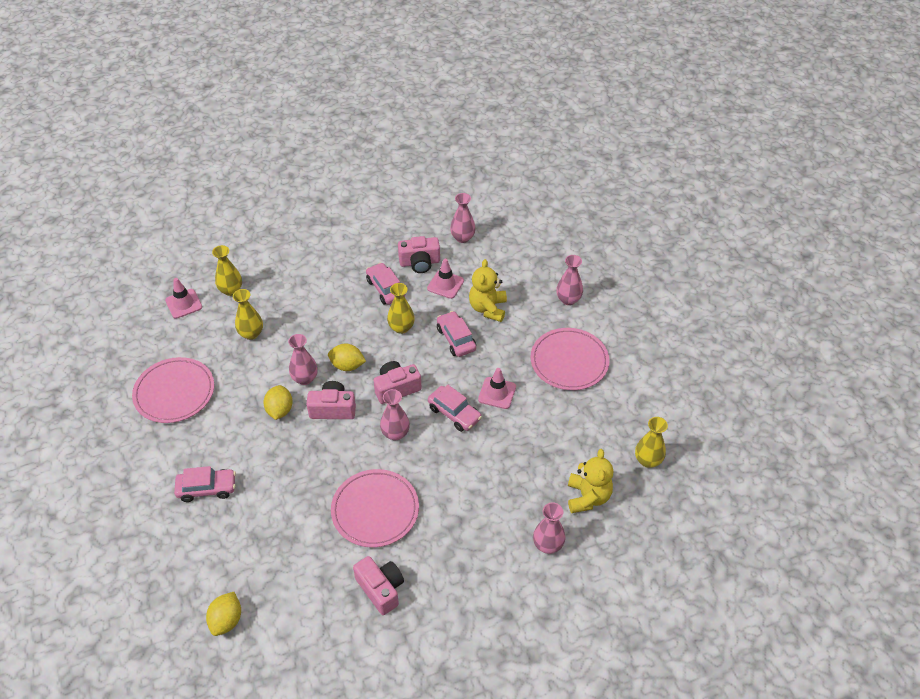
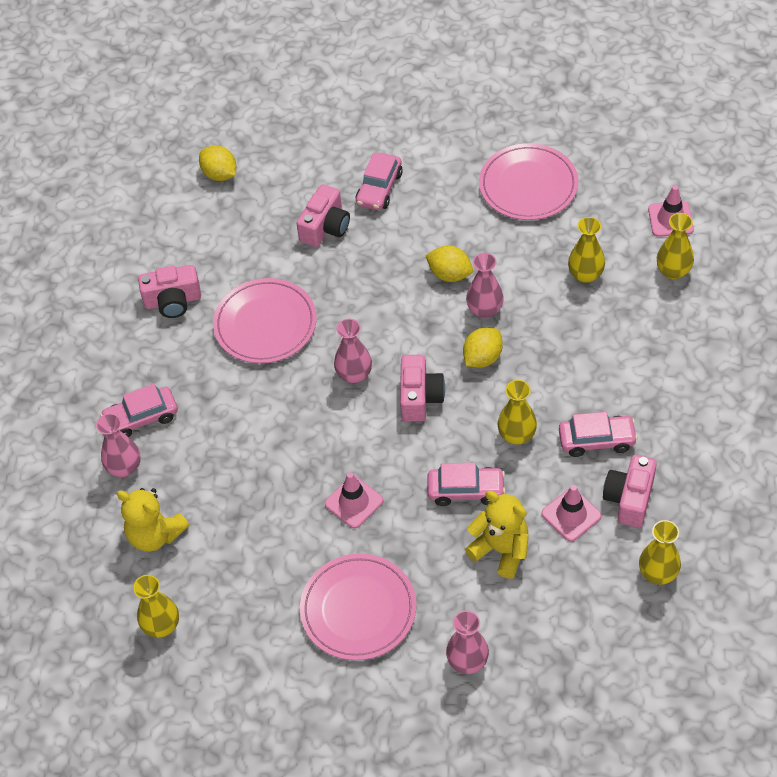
camera: 120 degrees right, 5 degrees up
pink camera [306,381,356,419] -> pink camera moved to [296,184,350,247]
pink car [428,385,482,432] -> pink car moved to [100,384,178,437]
pink vase [450,193,476,243] -> yellow vase [639,520,681,585]

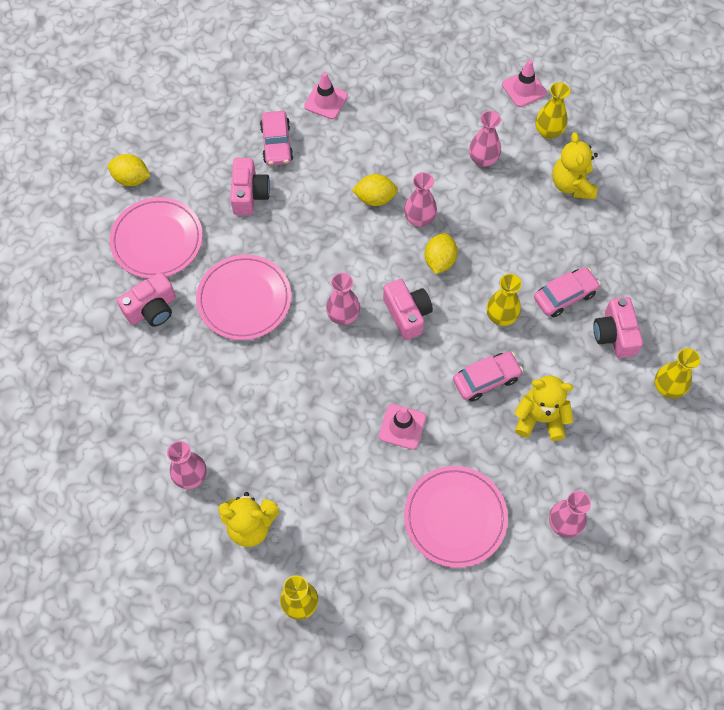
camera: 30 degrees left, 10 degrees up
pink car [100,384,178,437] -> none
pink plate [479,143,578,220] -> pink plate moved to [109,197,203,279]
pink traffic cone [542,485,602,541] -> pink traffic cone moved to [304,72,348,119]
yellow vase [568,217,605,283] -> pink vase [469,111,501,167]
none -> yellow teddy bear [552,132,598,200]

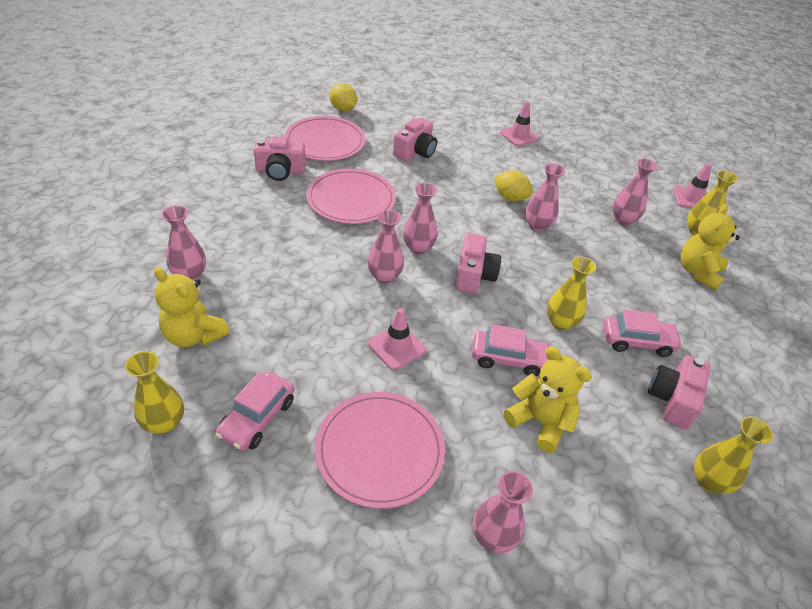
camera: 30 degrees right, 20 degrees down
pink car [260,111,293,166] -> pink car moved to [215,372,295,451]
yellow lemon [425,233,458,274] -> none
none -> pink vase [368,210,404,284]

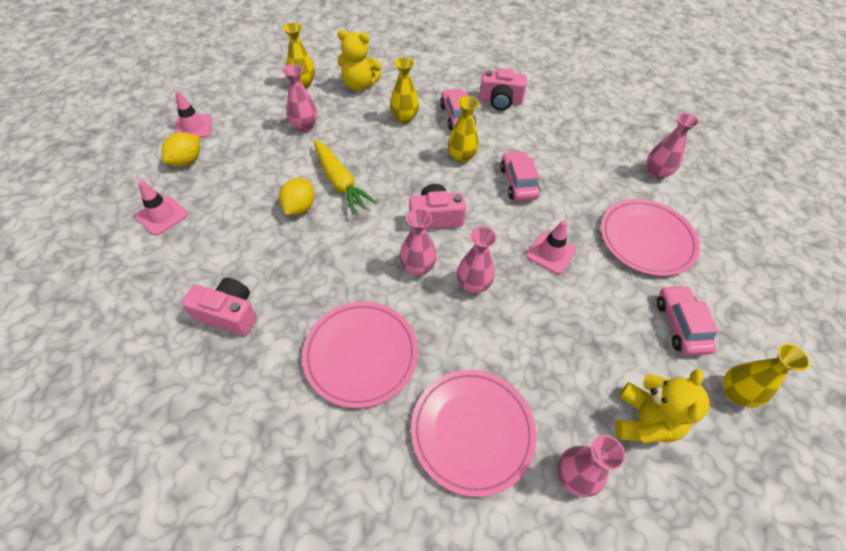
camera: 105 degrees left, 10 degrees up
pink car [215,372,295,451] -> pink car turned 105 degrees counterclockwise [657,285,718,356]
pink camera [254,136,305,181] -> none
pink plate [285,116,366,161] -> pink plate moved to [411,370,536,497]
yellow lemon [329,83,357,112] -> yellow lemon moved to [161,132,200,166]
yellow teddy bear [504,346,592,453] -> none
pink vase [525,163,565,232] -> yellow carrot [313,139,377,214]
pink traffic cone [673,164,712,208] -> pink traffic cone moved to [174,91,212,138]
yellow vase [694,416,773,494] -> yellow vase moved to [390,57,419,123]

